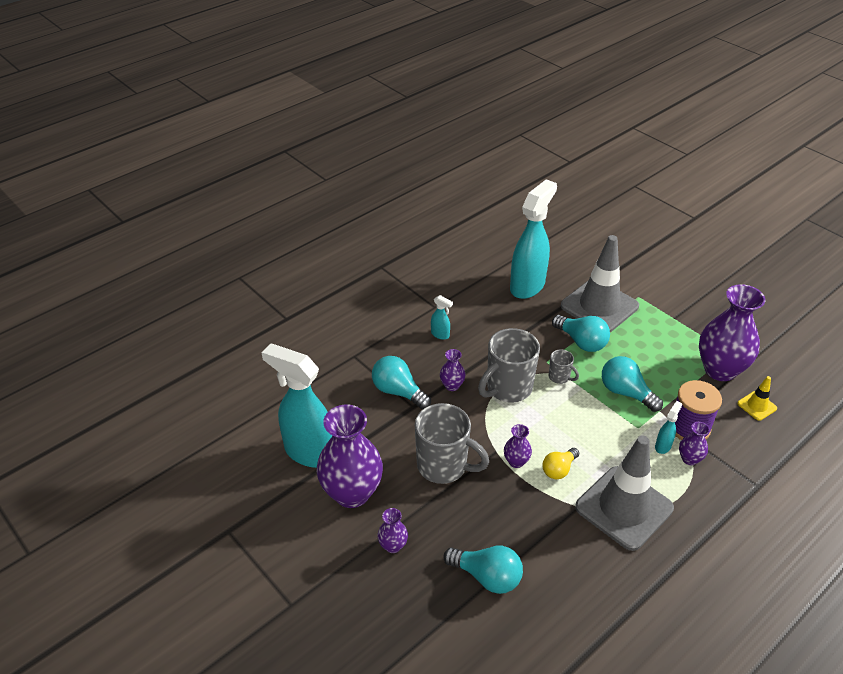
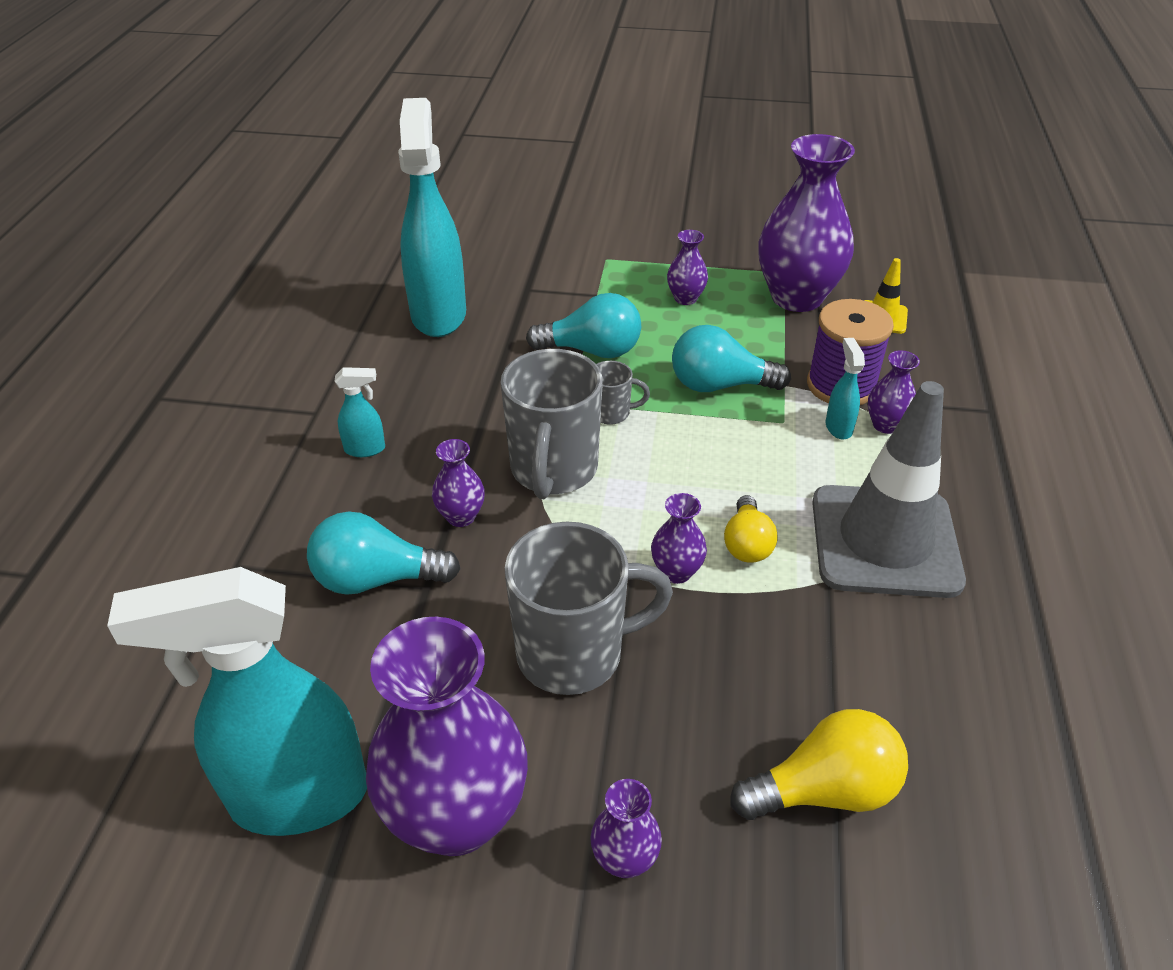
camera: 40 degrees left, 0 degrees up
turquoise light bulb [443,545,523,594] -> yellow light bulb [730,709,908,820]
grey traffic cone [560,235,639,332] -> none
none -> purple vase [667,230,708,305]

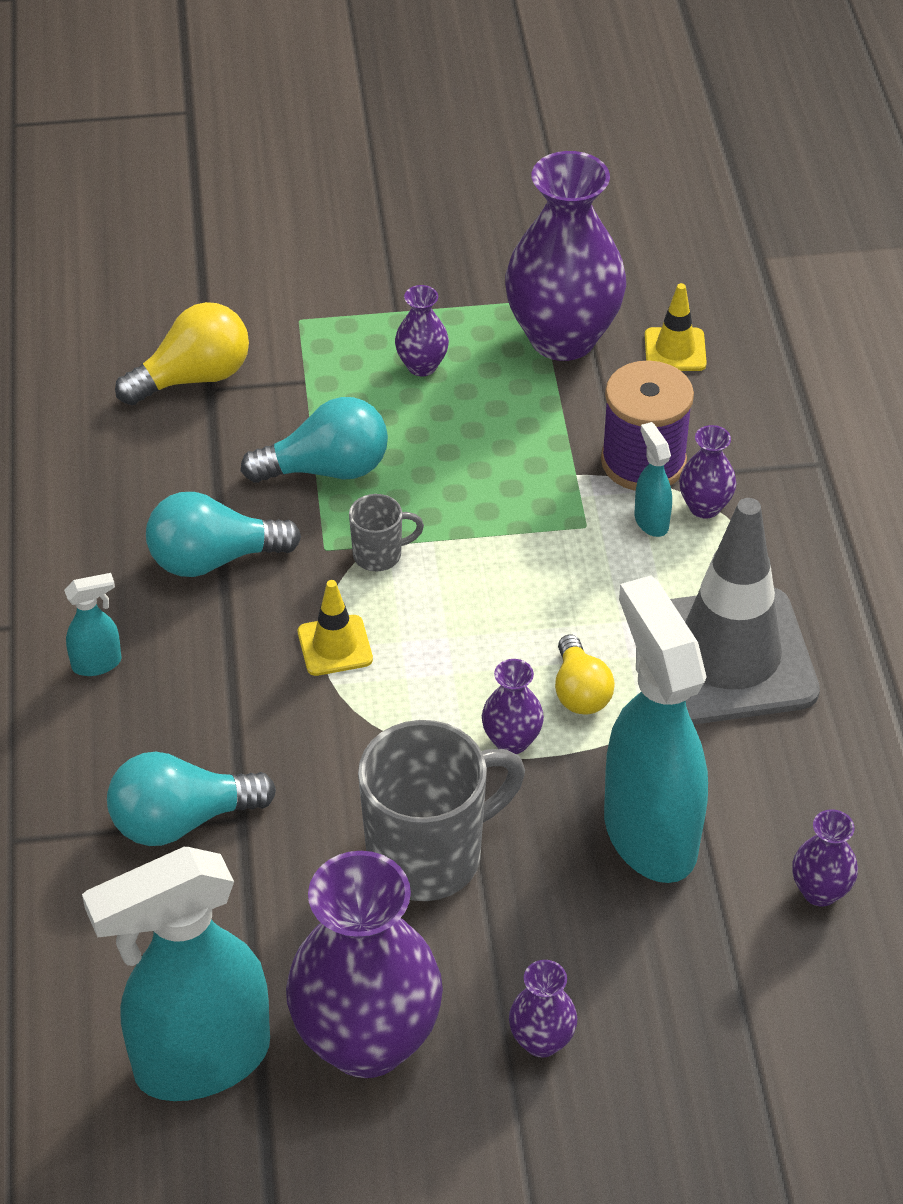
camera: 15 degrees left, 5 degrees up
turquoise spray bottle [398,98,466,337] -> turquoise spray bottle moved to [604,575,708,883]
purple vase [432,439,485,527] -> purple vase moved to [792,809,858,907]
grey mug [500,349,603,499] -> yellow traffic cone [298,580,373,676]
turquoise light bulb [672,325,791,392] -> turquoise light bulb moved to [146,492,301,577]
yellow light bulb [730,709,908,820] -> yellow light bulb moved to [115,302,249,405]

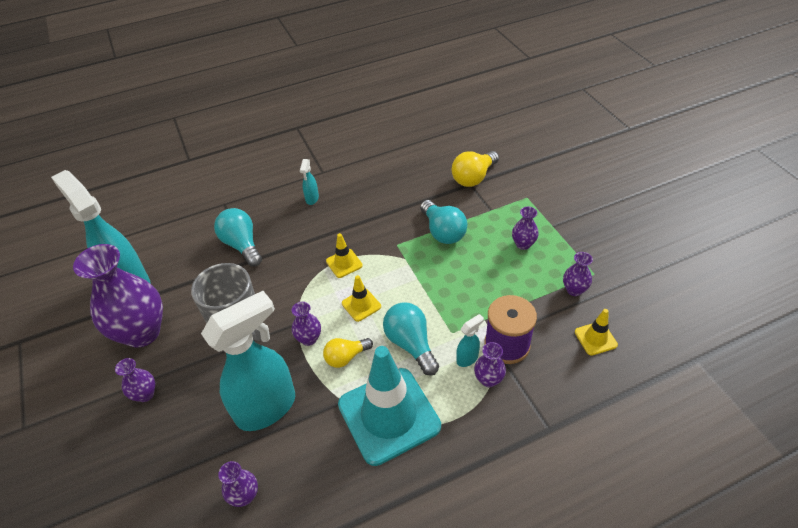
camera: 75 degrees right, 0 degrees up
turquoise spray bottle [64,573,122,676] -> turquoise spray bottle turned 45 degrees clockwise [300,159,319,205]
yellow light bulb [115,302,249,405] -> yellow light bulb turned 90 degrees clockwise [452,151,499,187]
turquoise light bulb [146,492,301,577] -> turquoise light bulb moved to [383,302,439,376]
grey mug [349,494,424,571] -> none
purple vase [505,151,626,361] -> purple vase [563,252,593,296], size x0.45
grey traffic cone [670,498,820,725] -> turquoise traffic cone [338,346,441,466]
none -> yellow traffic cone [342,275,381,322]

